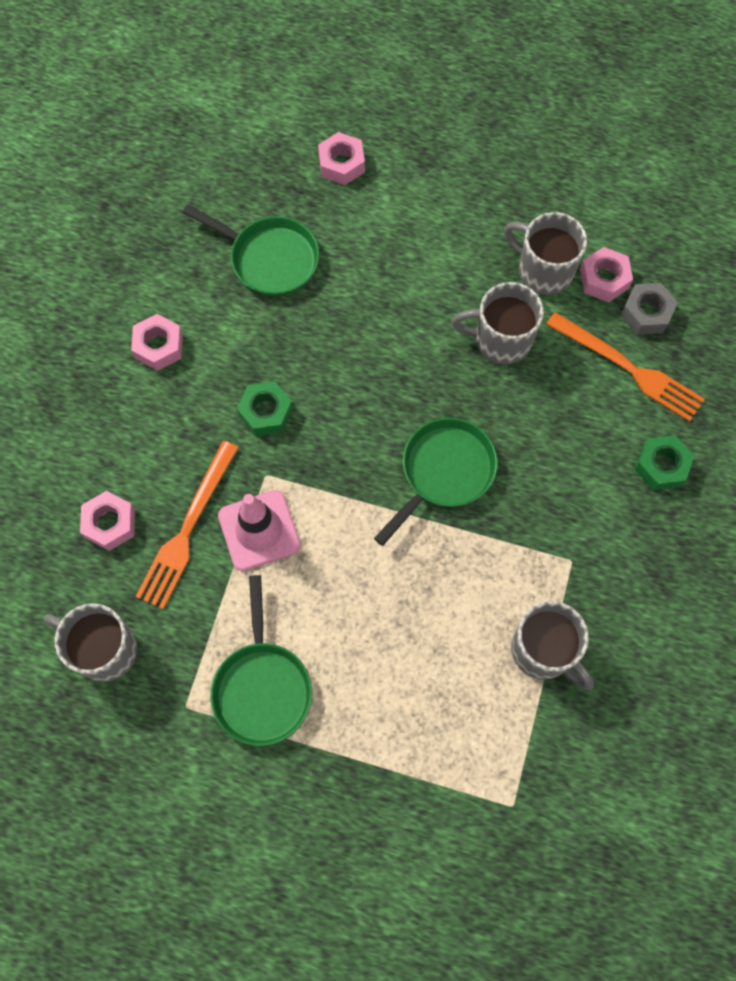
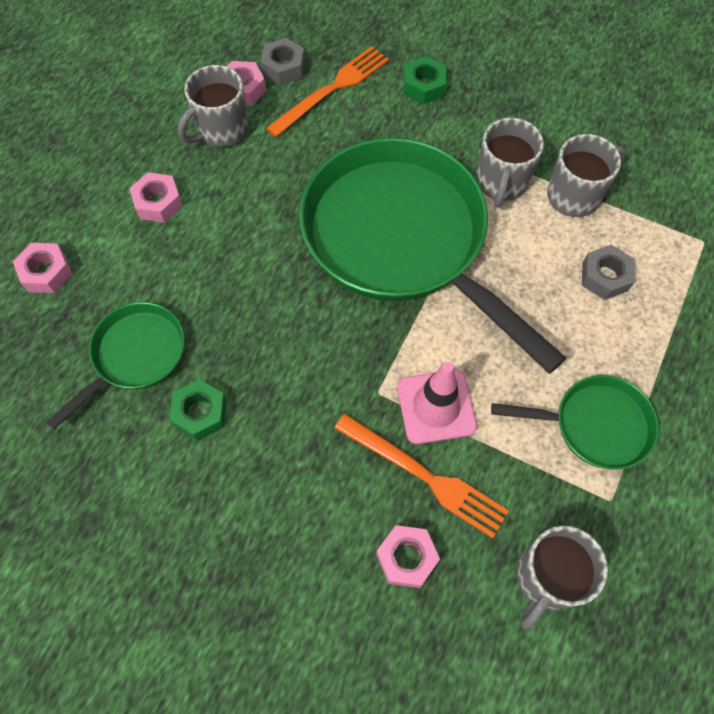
camera: 80 degrees left, 5 degrees down
pink nut [131,314,183,371] -> pink nut moved to [129,172,183,223]
green nut [237,381,293,436] -> green nut moved to [169,379,227,441]
green pan [374,418,498,546] -> green pan [299,138,566,374], size x2.10
grey mug [452,282,544,365] -> grey mug moved to [476,118,544,208]
none -> grey nut [582,245,635,300]

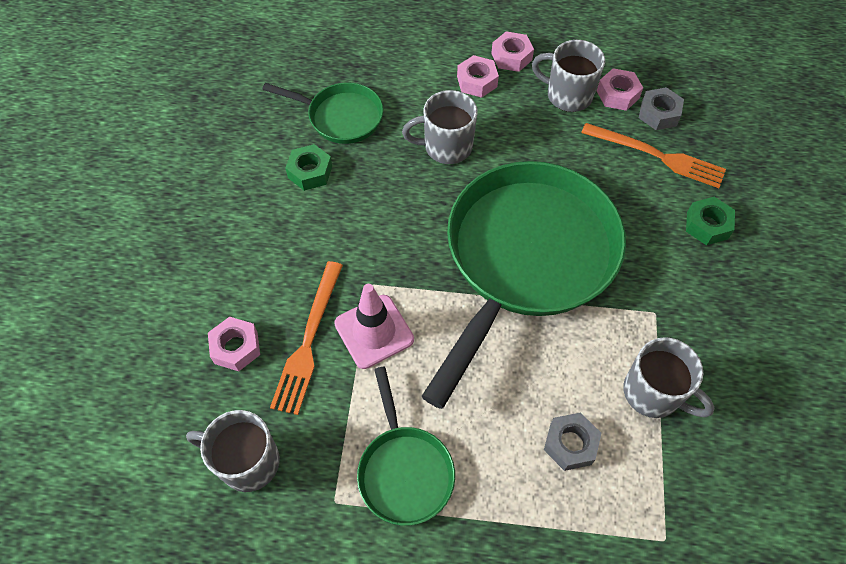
camera: 70 degrees right, 5 degrees down
pink nut [13,243,73,293] -> pink nut moved to [491,32,534,72]
grey mug [476,118,544,208] -> grey mug moved to [402,90,478,164]

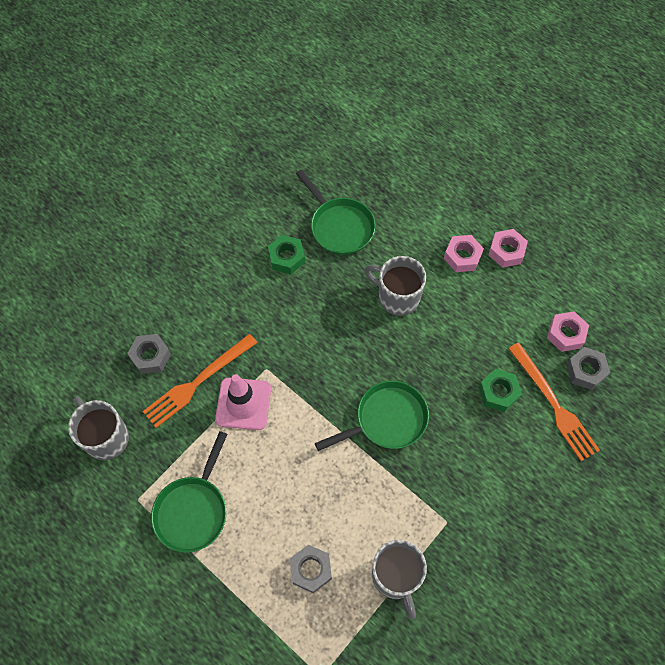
camera: 35 degrees right, 5 degrees up
pink nut [208,317,260,371] -> grey nut [127,334,171,374]
green pan [421,161,626,409] -> green pan [315,381,429,451], size x0.48
grey mug [532,40,605,112] -> none
green nut [686,197,735,245] -> green nut moved to [479,369,522,412]

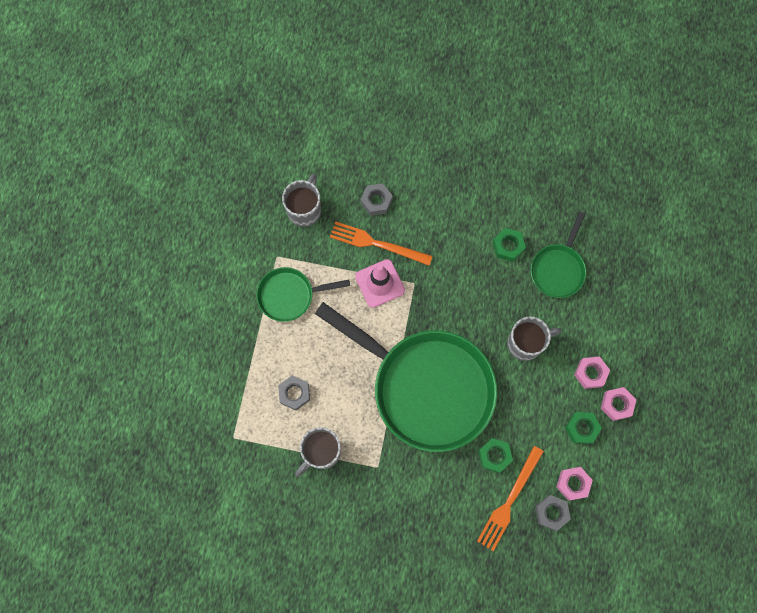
camera: 60 degrees right, 10 degrees up
green pan [315,381,429,451] -> green pan [315,302,497,452], size x2.10
grey mug [364,256,426,316] -> grey mug turned 75 degrees clockwise [507,317,561,361]
none -> green nut [565,412,602,444]

